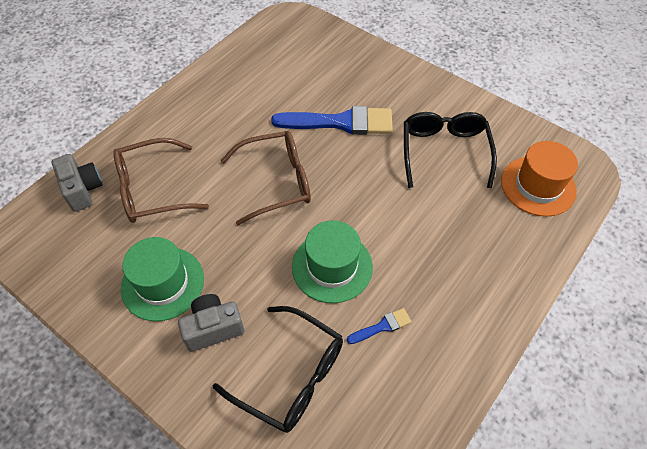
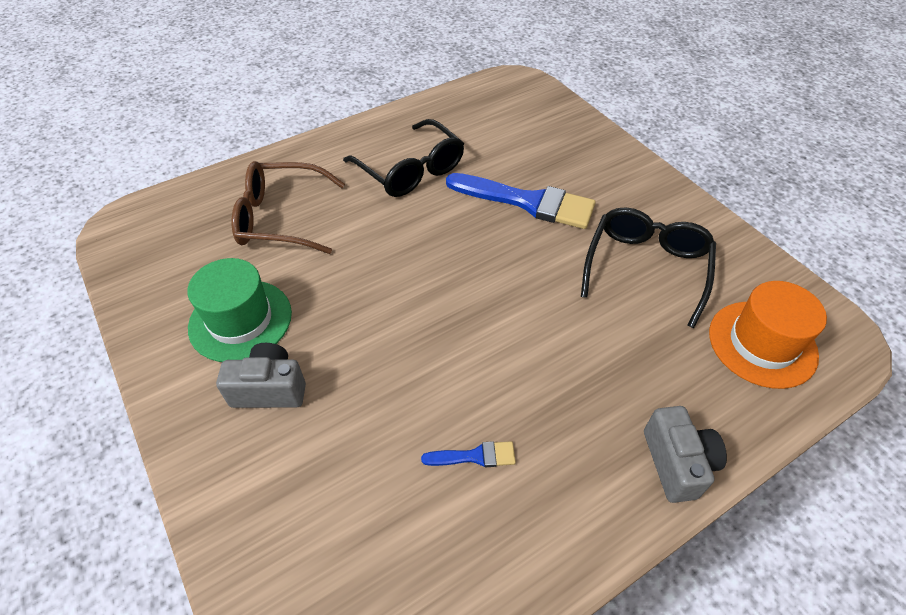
camera: 20 degrees right, 5 degrees down
grey camera [52,154,103,212] -> grey camera moved to [644,406,727,503]
black glasses [213,306,343,433] -> black glasses moved to [343,119,464,197]
brown glasses [221,131,311,225] -> none
green hat [292,220,373,303] -> none

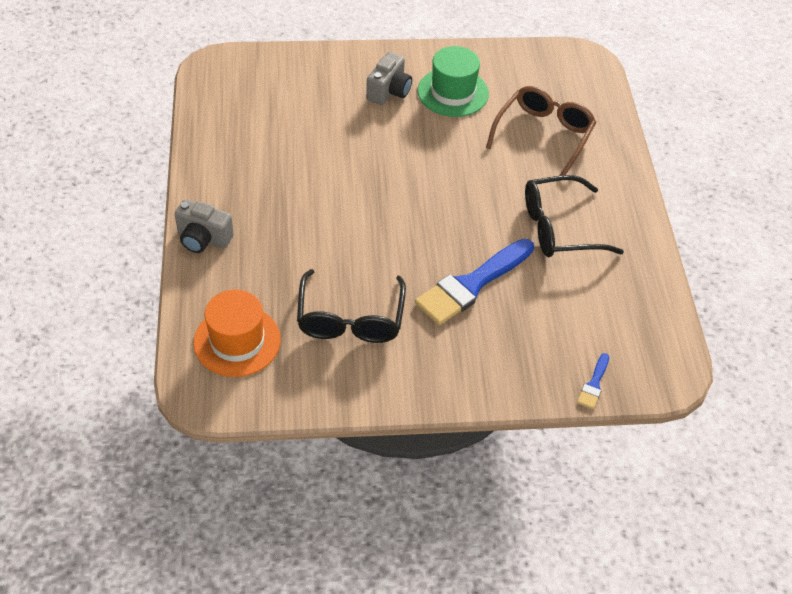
camera: 115 degrees right, 0 degrees up
blue brush [421,441,516,467] -> blue brush moved to [577,353,609,409]
black glasses [581,207,716,328] -> black glasses turned 45 degrees clockwise [297,269,406,343]

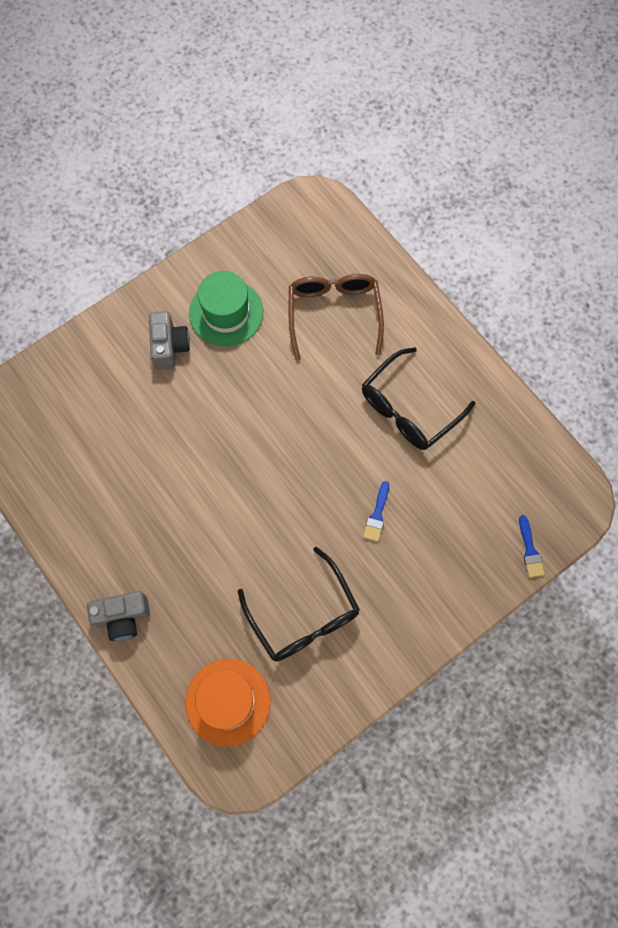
camera: 30 degrees left, 20 degrees up
blue brush [415,239,534,325] -> blue brush [363,481,389,542], size x0.45

